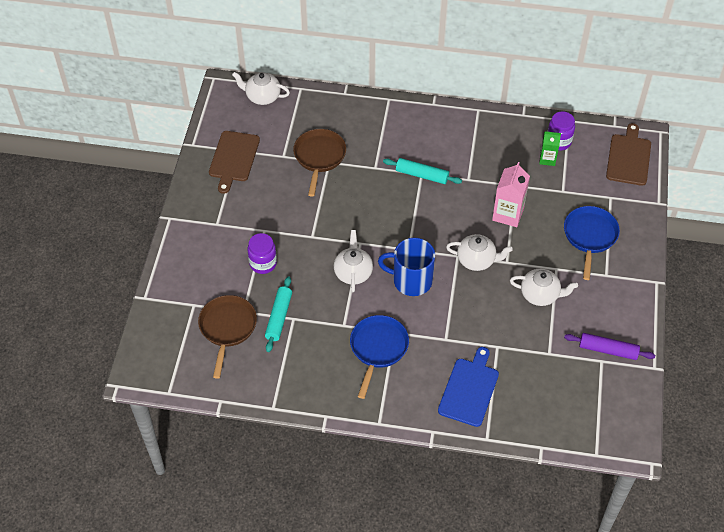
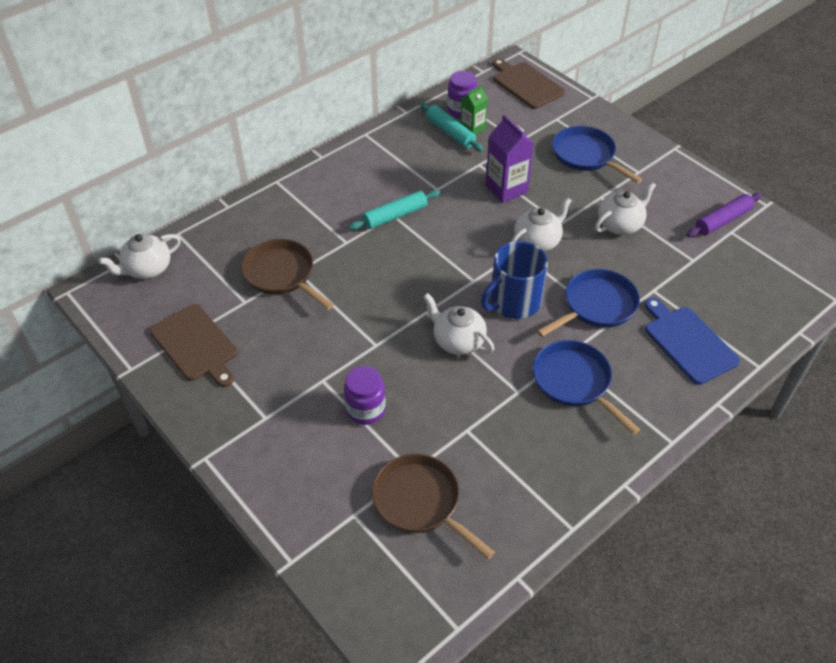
camera: 50 degrees left, 5 degrees down
turquoise rolling pin [265,276,292,352] -> turquoise rolling pin moved to [420,102,483,152]
pink carton [492,162,530,227] -> purple carton [485,115,534,203]
none -> blue pan [537,269,640,337]

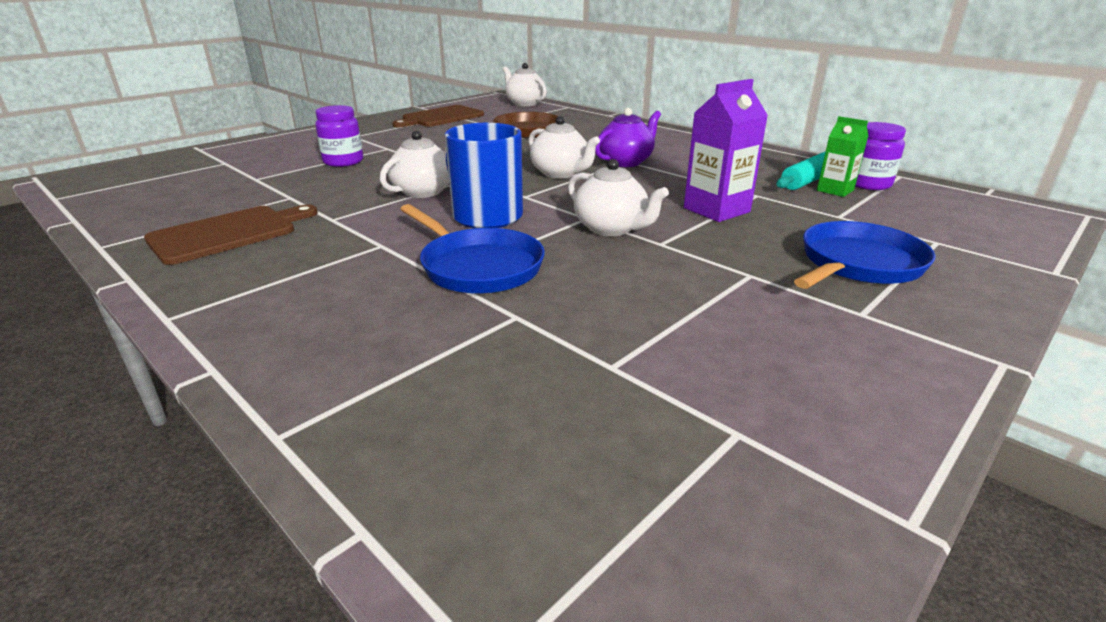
camera: 85 degrees right, 20 degrees down
turquoise rolling pin [349,190,440,230] -> purple teapot [595,108,661,167]
brown pan [372,454,495,559] -> none
brown cutting board [492,58,565,109] -> brown cutting board moved to [144,205,318,265]
blue pan [533,340,640,435] -> none
white teapot [595,182,656,235] -> white teapot moved to [528,116,600,179]
blue cutting board [645,298,740,385] -> none
purple rolling pin [687,192,762,237] -> none

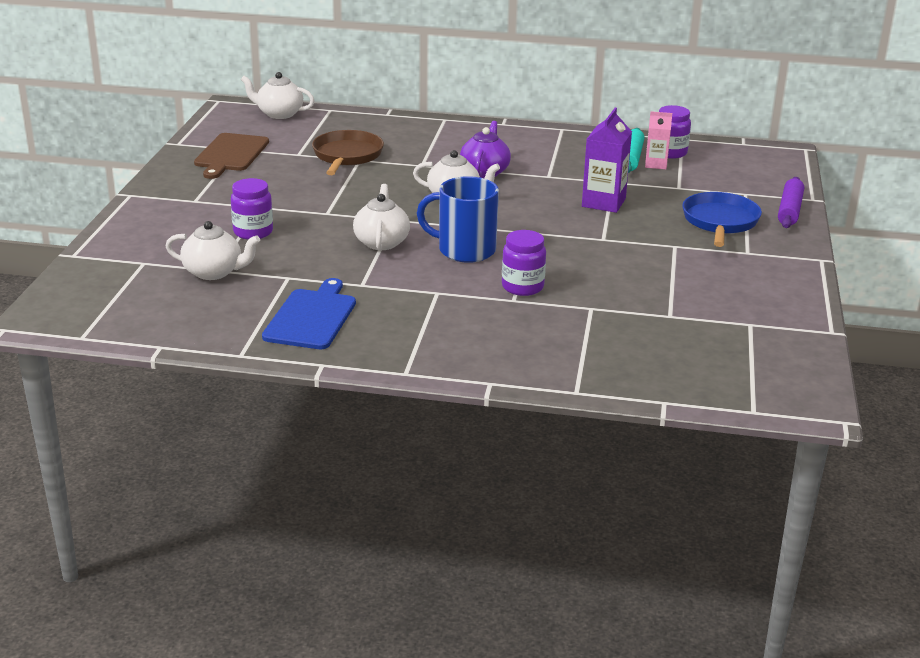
camera: 35 degrees left, 0 degrees up
brown cutting board [144,205,318,265] -> blue cutting board [262,278,356,349]
blue pan [400,204,545,294] -> purple jar [502,230,546,296]
white teapot [568,159,669,236] -> white teapot moved to [165,221,260,280]
green carton [817,116,868,197] -> pink carton [645,111,672,169]
none -> purple rolling pin [778,177,804,228]

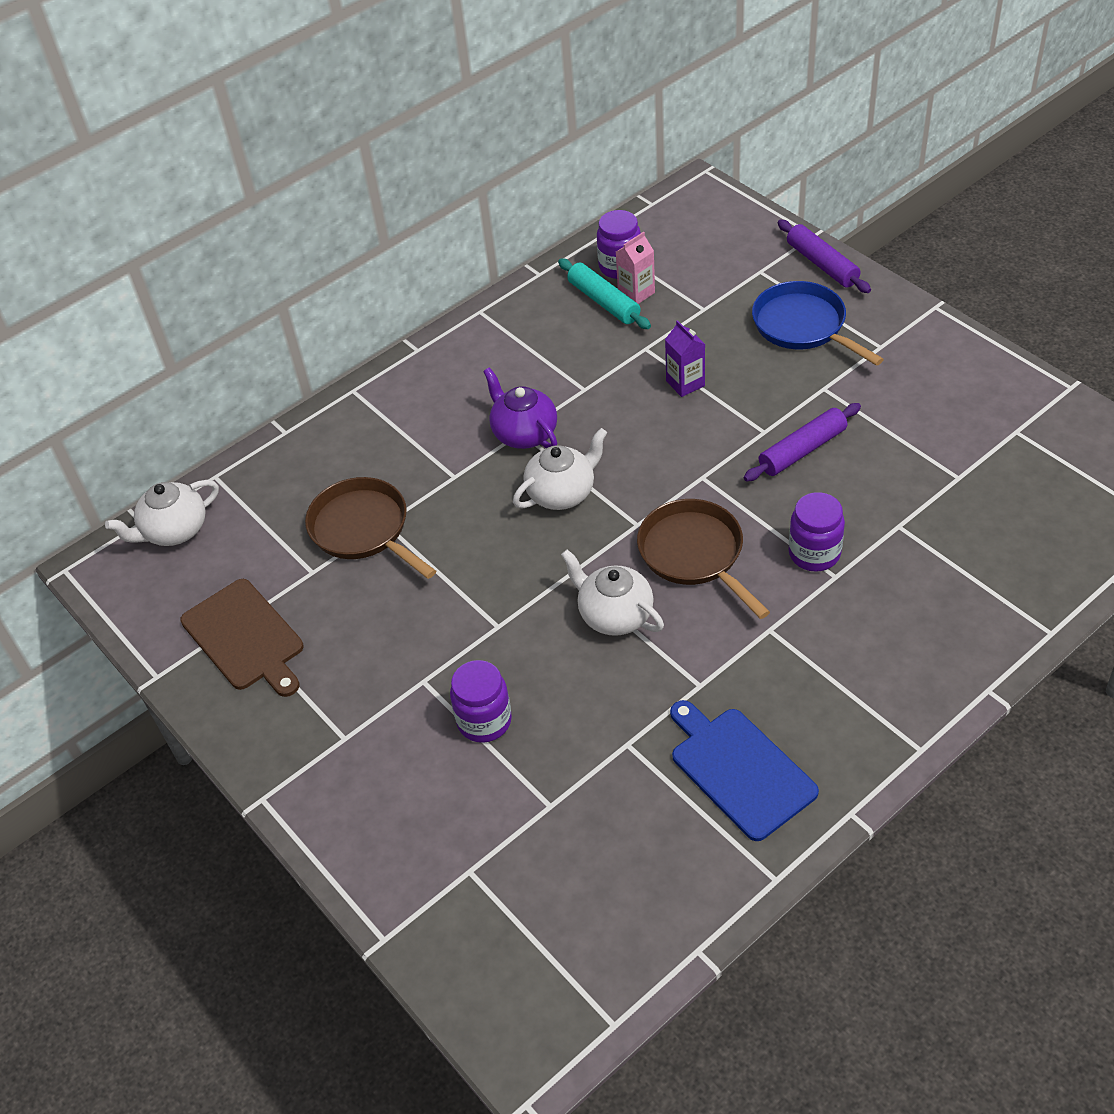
camera: 45 degrees left, 20 degrees up
white teapot [165,221,260,280] -> none
blue mug [417,176,499,263] -> brown pan [637,499,770,619]
purple carton [582,108,632,213] -> purple carton [665,320,705,397], size x0.62
none -> purple rolling pin [744,403,861,481]

